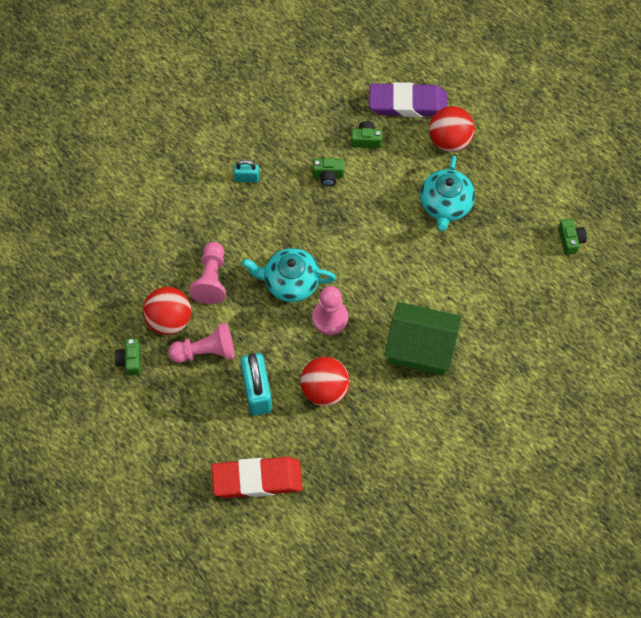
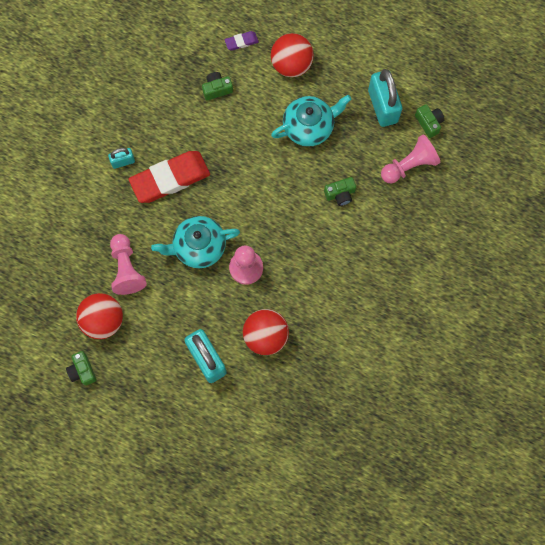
camera: 20 degrees left, 10 degrees up
pink pawn [168,322,234,363] -> pink pawn moved to [381,135,440,184]
red eraser [211,457,303,498] -> red eraser moved to [129,151,210,203]
green camera [313,158,344,186] -> green camera moved to [324,177,356,206]
purple eraser [369,82,447,117] -> purple eraser [225,31,259,51], size x0.44
green house [385,302,462,376] -> none
turquoise teapot [420,156,475,231] -> turquoise teapot turned 105 degrees counterclockwise [271,95,351,147]
none -> turquoise padlock [368,69,402,127]

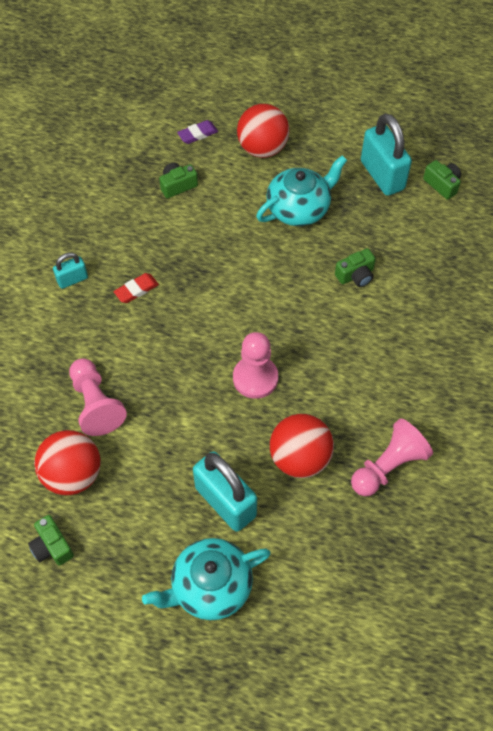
camera: 10 degrees left, 15 degrees down
red eraser [129,151,210,203] -> red eraser [113,273,159,303], size x0.44
turquoise teapot [151,216,240,268] -> turquoise teapot moved to [142,538,271,620]
pink pawn [381,135,440,184] -> pink pawn moved to [351,418,433,496]

